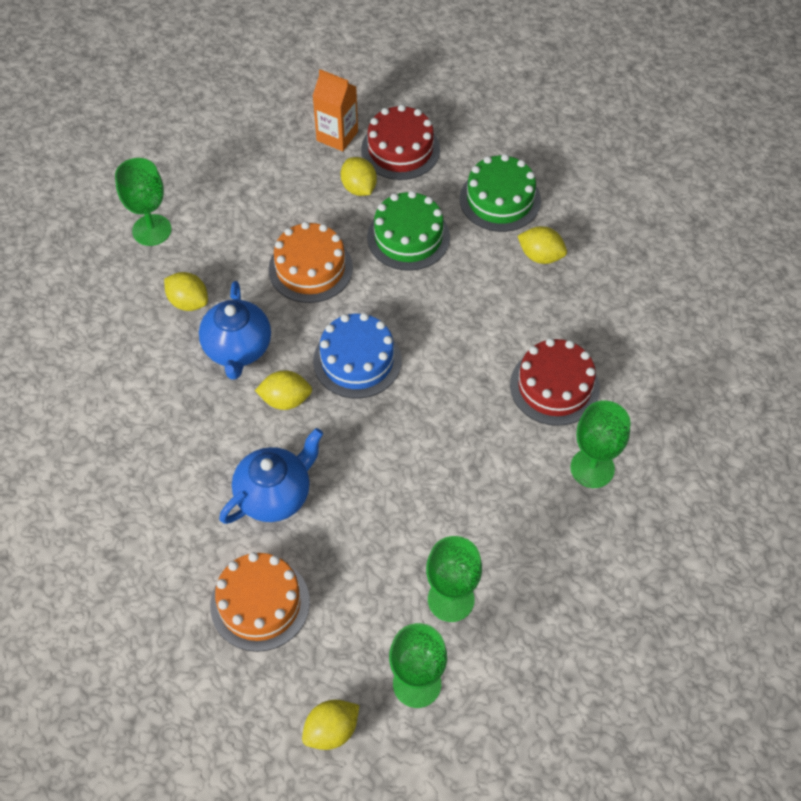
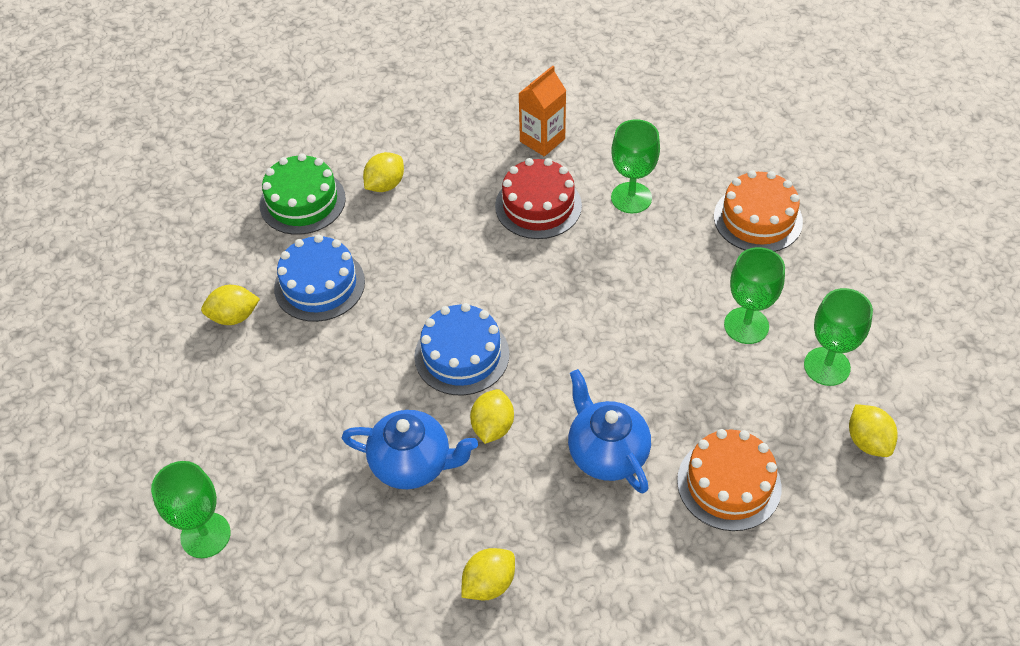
camera: 75 degrees left, 5 degrees down
yellow lemon [164,272,208,311] -> yellow lemon moved to [461,548,515,601]
orange cake [268,222,353,303] -> orange cake moved to [714,170,803,252]
orange carton [313,69,358,151] -> orange carton moved to [518,66,566,156]
red cake [361,104,440,180] -> none
green cake [367,191,450,271] -> blue cake [274,234,365,322]

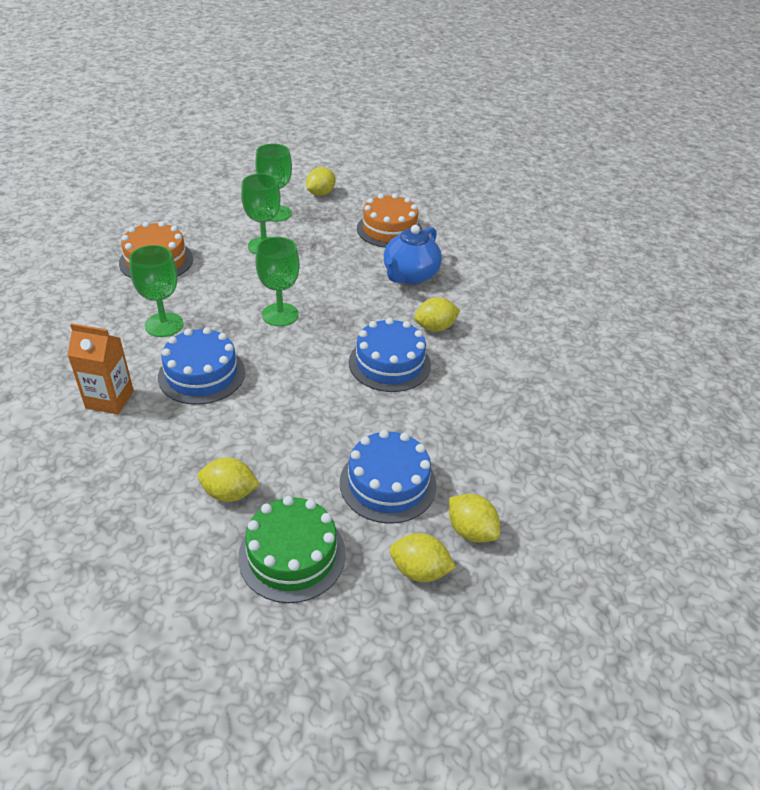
camera: 125 degrees left, 10 degrees down
green goblet [151,461,231,558] -> green goblet moved to [255,237,300,326]
blue teapot [342,410,478,489] -> none
yellow lemon [461,548,515,601] -> yellow lemon moved to [390,533,456,582]
red cake [495,158,582,239] -> blue cake [158,327,245,405]

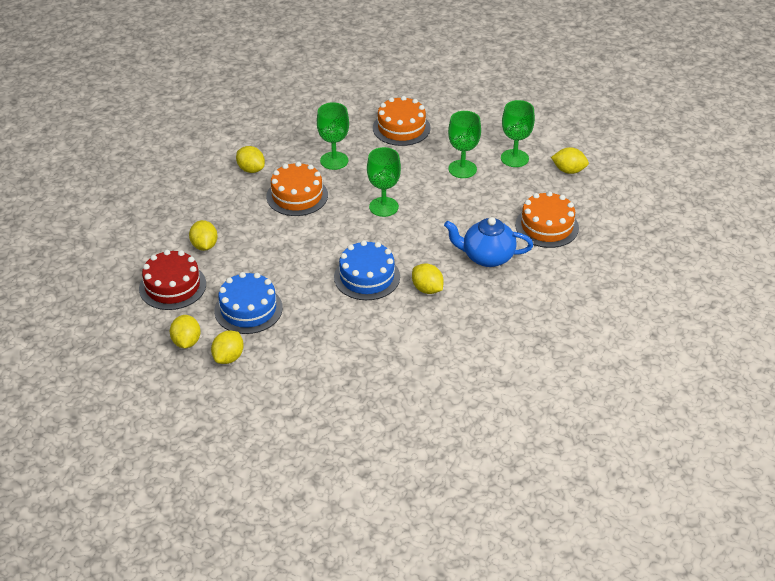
camera: 70 degrees right, 0 degrees up
orange carton [67,323,134,414] -> yellow lemon [236,146,265,173]
blue cake [158,327,245,405] -> orange cake [266,162,328,216]
green cake [238,496,346,603] -> red cake [139,250,206,310]

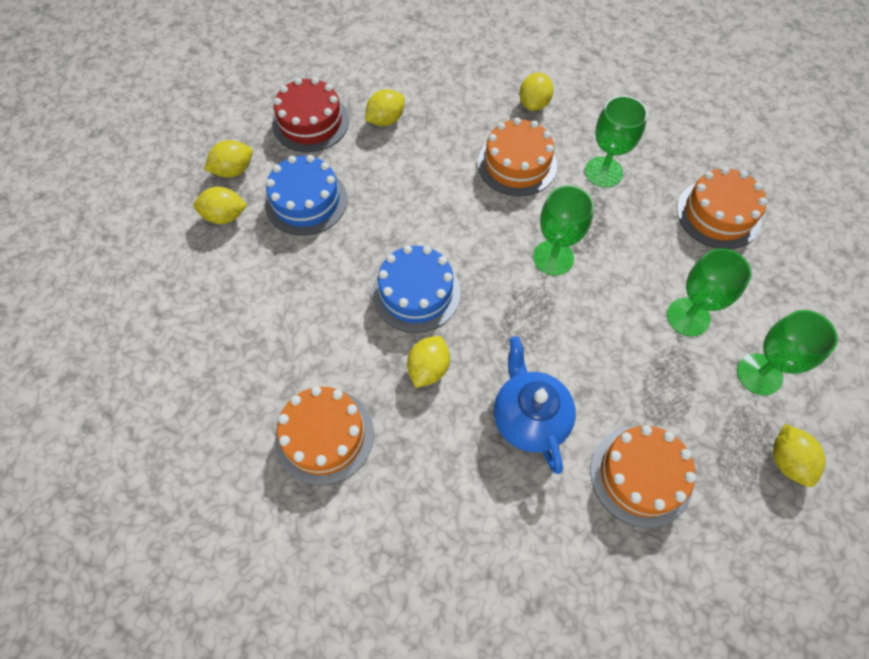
camera: 65 degrees right, 20 degrees up
none -> orange cake [275,386,374,486]

